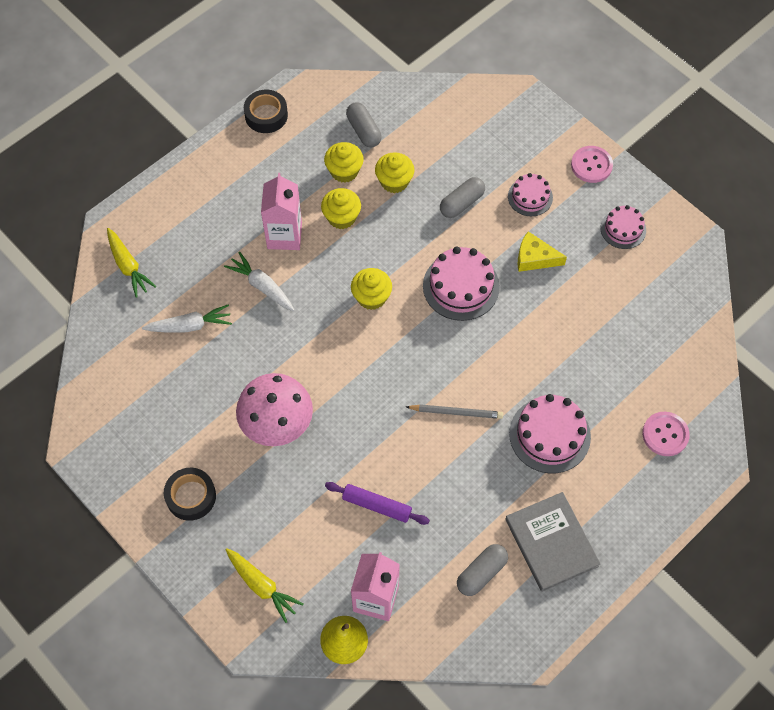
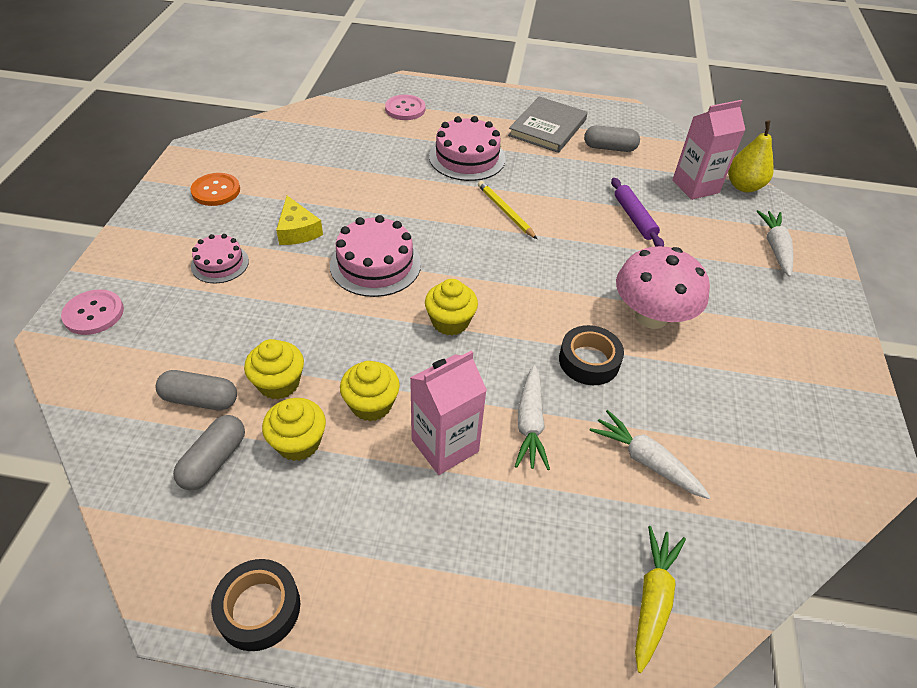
camera: 130 degrees left, 15 degrees down
black tape [164,468,216,521] -> black tape moved to [559,325,624,385]
yellow carrot [225,548,303,623] -> white carrot [757,210,794,277]
grey pencil [406,404,503,419] -> yellow pencil [478,181,537,239]
grey capsule [440,177,485,218] -> grey capsule moved to [156,370,237,410]
pink button [571,146,613,183] -> pink button moved to [61,289,124,335]
pink cake [600,205,646,249] -> orange button [190,173,240,206]

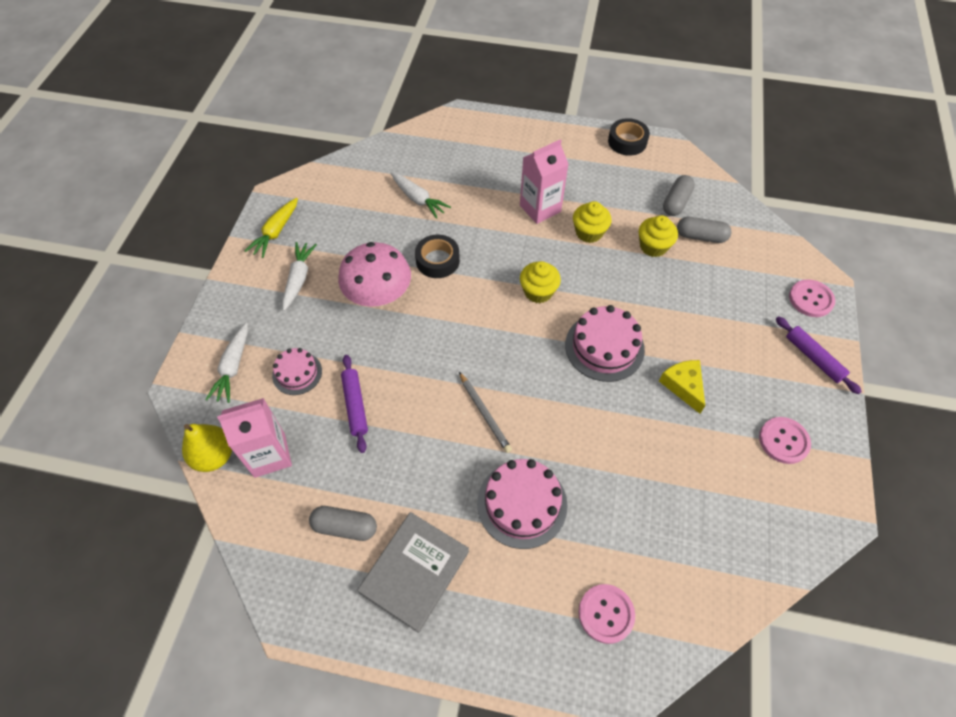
camera: 175 degrees left, 10 degrees up
orange button [190,173,240,206] -> pink button [759,417,811,464]
pink cake [191,234,249,283] -> pink cake moved to [272,348,322,395]
yellow cupcake [262,398,326,461] -> none
yellow pencil [478,181,537,239] -> grey pencil [459,372,512,453]
white carrot [515,365,550,470] -> white carrot moved to [282,242,317,311]
yellow carrot [635,526,686,673] -> yellow carrot moved to [245,198,298,258]
none -> purple rolling pin [776,316,862,394]

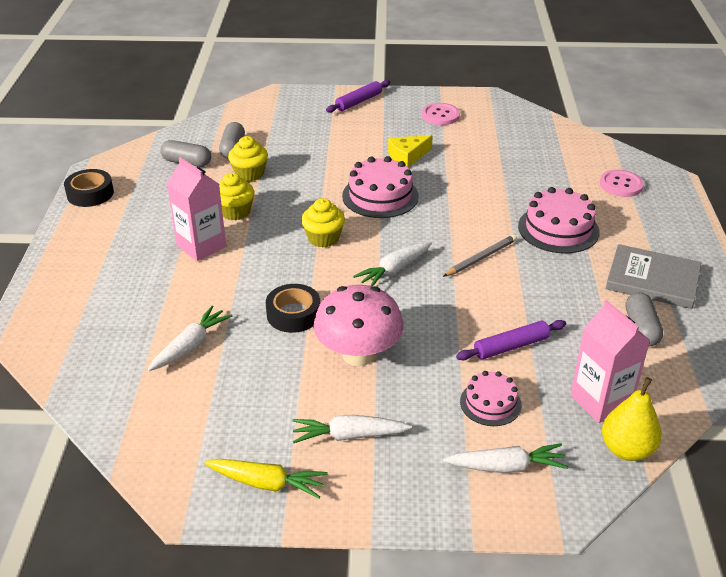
camera: 100 degrees left, 20 degrees down
pink button [789,279,835,317] -> none
none -> white carrot [353,242,432,286]

